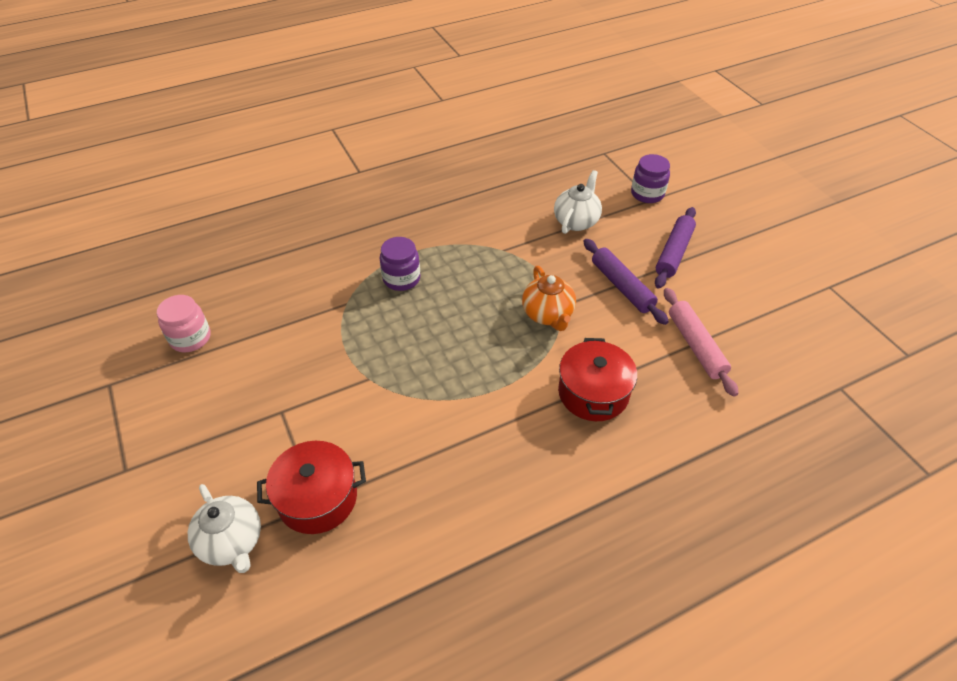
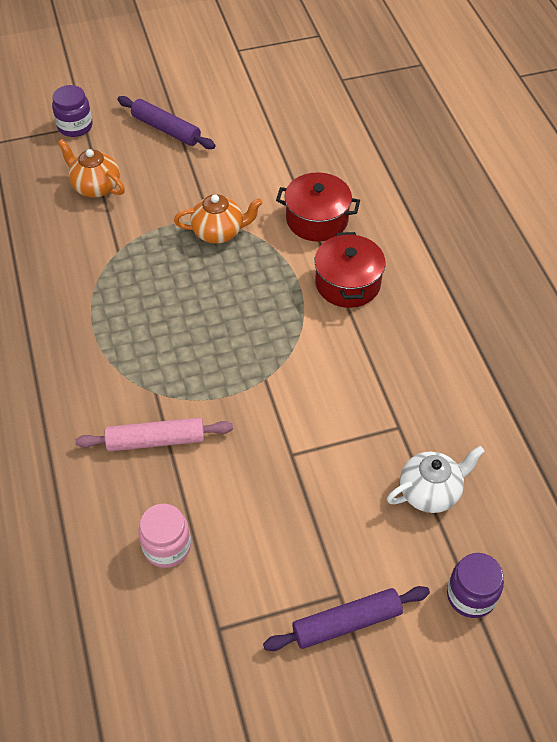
camera: 80 degrees left, 5 degrees up
red pot [257,441,366,534] -> red pot moved to [314,232,386,308]
purple jar [380,237,420,291] -> purple jar moved to [447,553,504,618]
white teapot [554,170,602,234] -> orange teapot [58,139,125,198]
purple rolling pin [583,239,669,325] -> purple rolling pin moved to [263,586,430,651]
pink rolling pin [664,288,739,397] -> pink rolling pin moved to [75,417,233,451]

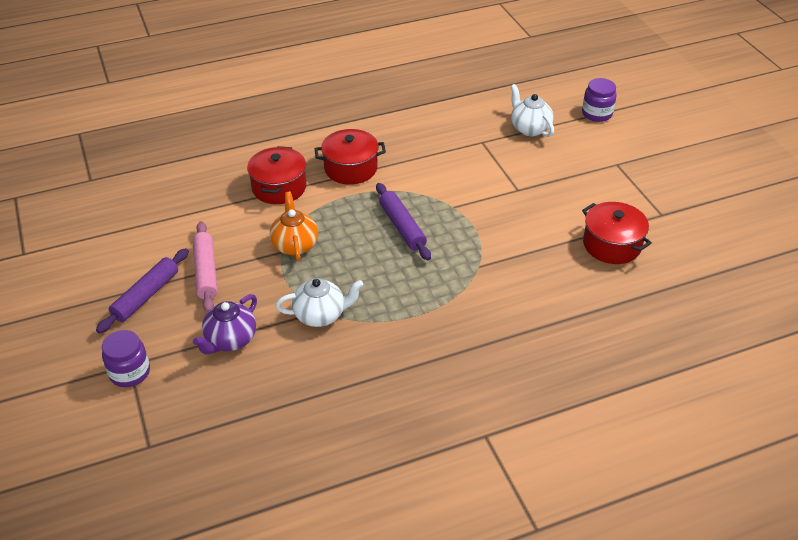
camera: 95 degrees left, 10 degrees down
orange teapot [58,139,125,198] -> purple teapot [193,294,257,354]
pink rolling pin [75,417,233,451] -> pink rolling pin moved to [193,221,218,313]
pink jar [139,504,191,568] -> red pot [582,202,652,264]
purple rolling pin [263,586,430,651] -> purple rolling pin moved to [376,183,431,260]
none -> white teapot [275,278,363,327]

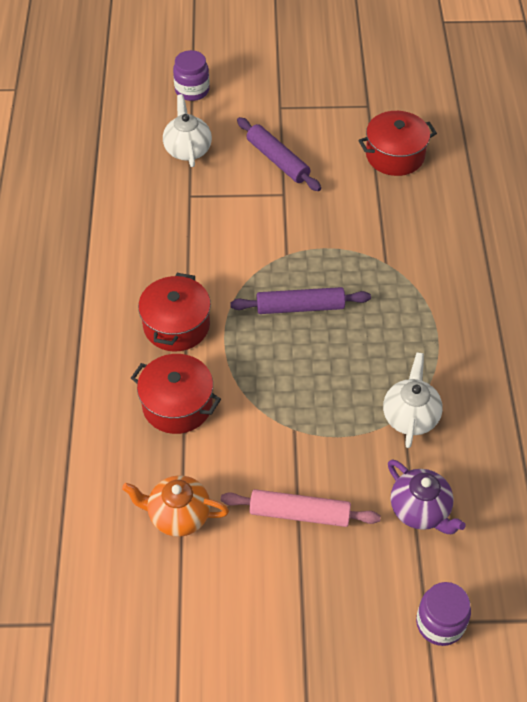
camera: 70 degrees left, 10 degrees up
purple rolling pin [96,248,189,333] -> purple rolling pin moved to [237,117,321,191]
orange teapot [270,192,318,261] -> orange teapot moved to [122,475,229,537]
white teapot [511,84,554,137] -> white teapot turned 90 degrees clockwise [163,94,212,167]

